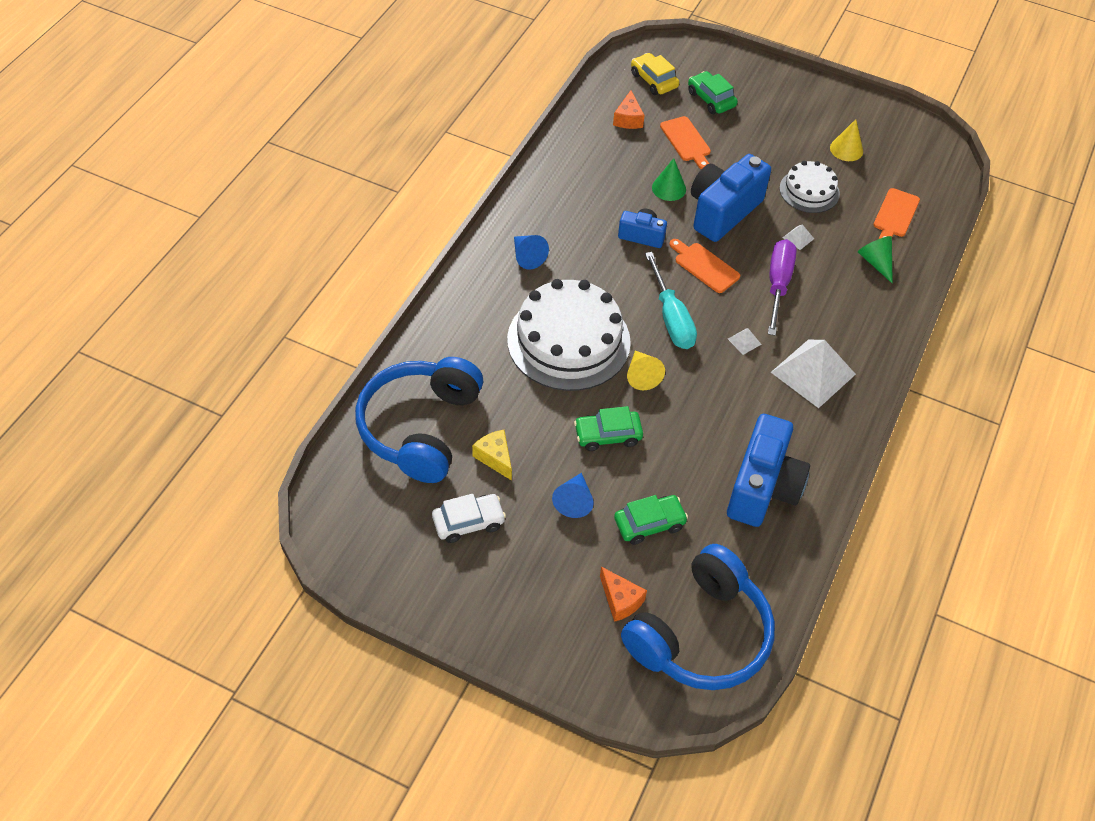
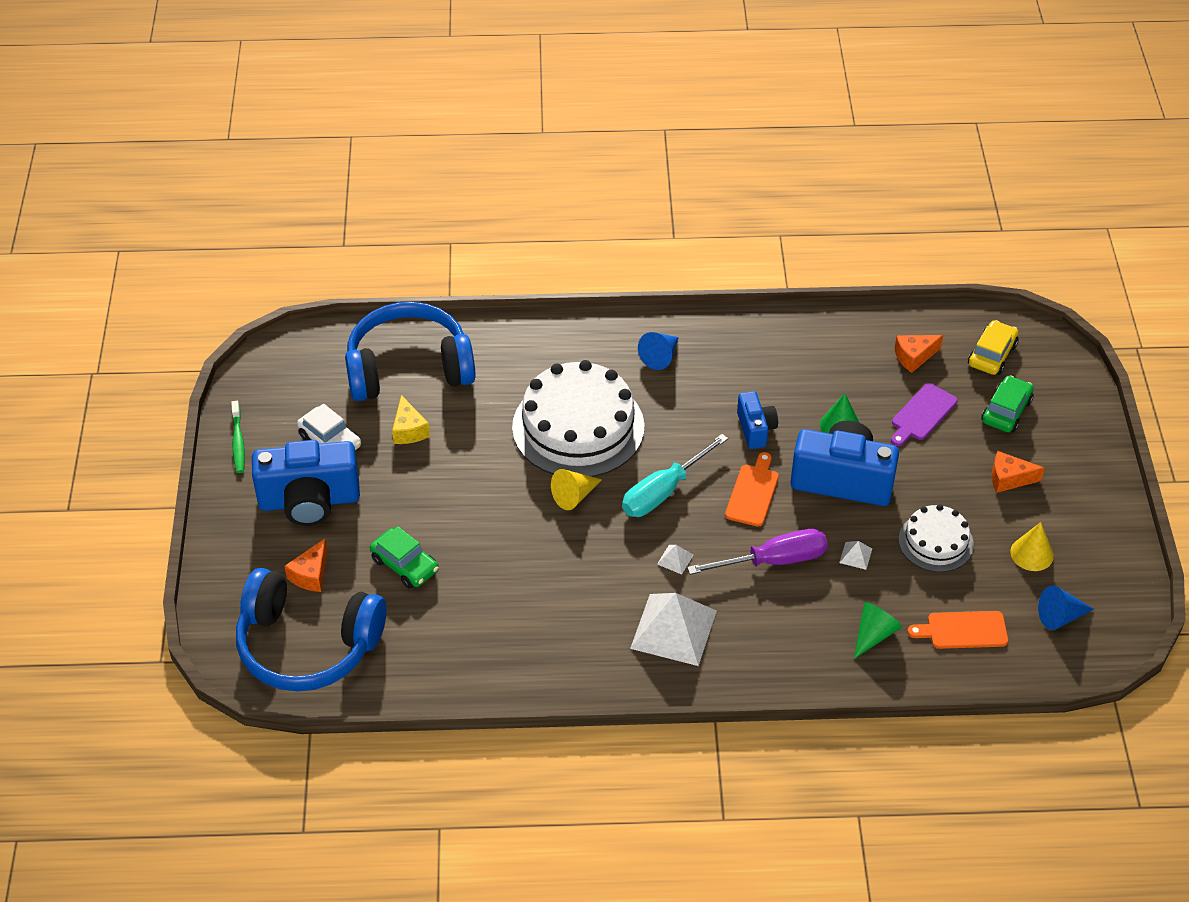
camera: 65 degrees right, 5 degrees down
yellow cheese [472,430,512,481] -> yellow cheese turned 135 degrees clockwise [392,395,430,444]
blue cone [552,473,594,518] -> blue cone moved to [1038,586,1094,630]
green car [574,406,643,451] -> none
orange cutting board [660,116,711,169] -> purple cutting board [891,383,958,446]
blue camera [727,414,810,527] -> blue camera moved to [252,440,360,526]
none -> green toothbrush [231,401,245,473]
none -> orange cheese [992,451,1045,493]

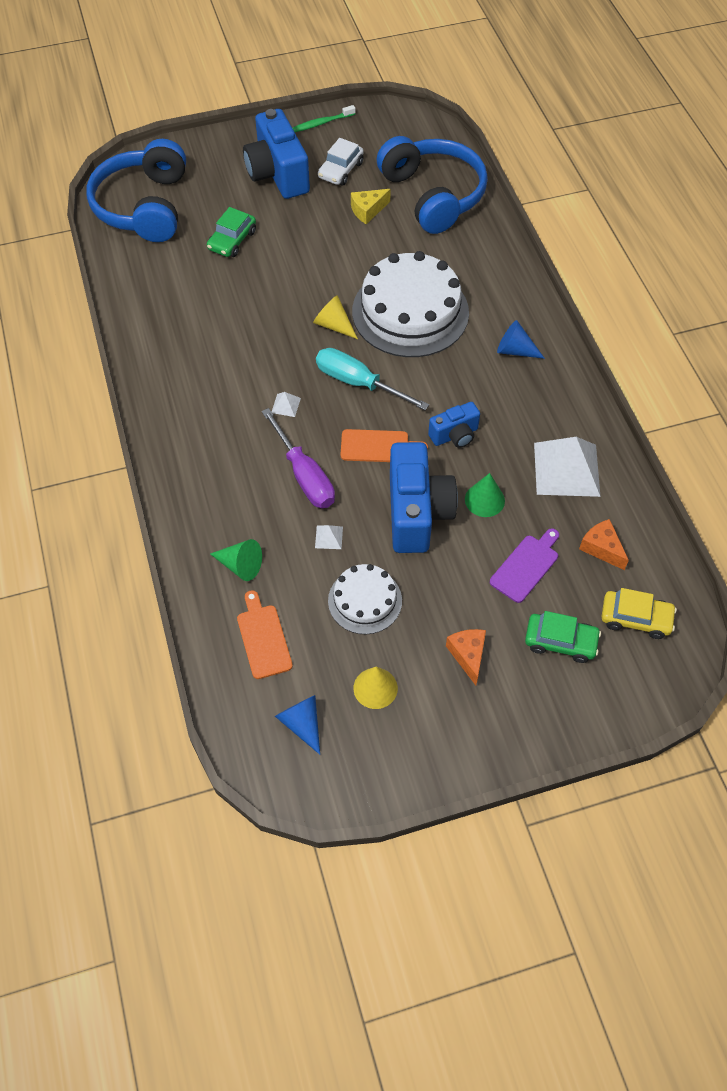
camera: 75 degrees right, 10 degrees up
orange cheese [284,538,328,592] -> none
white pyramid [630,593,717,666] -> white pyramid moved to [534,437,601,497]
purple cutting board [891,383,958,446] -> purple cutting board turned 105 degrees clockwise [490,528,559,603]

